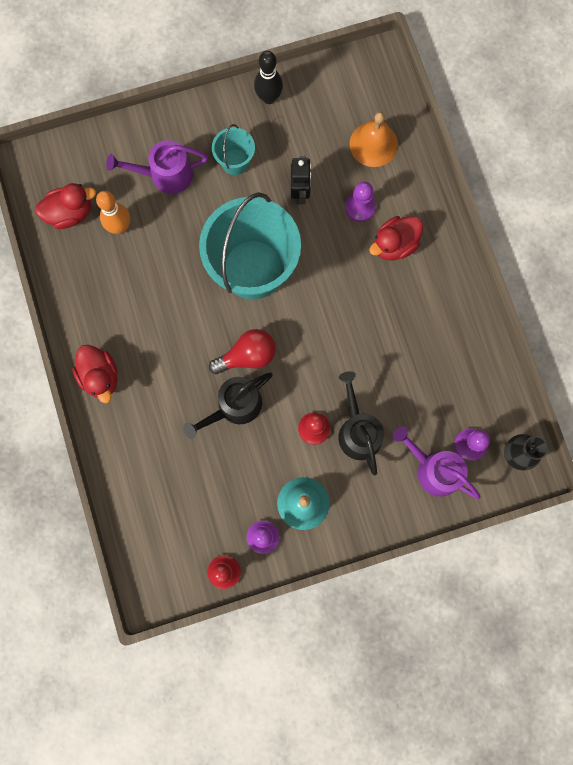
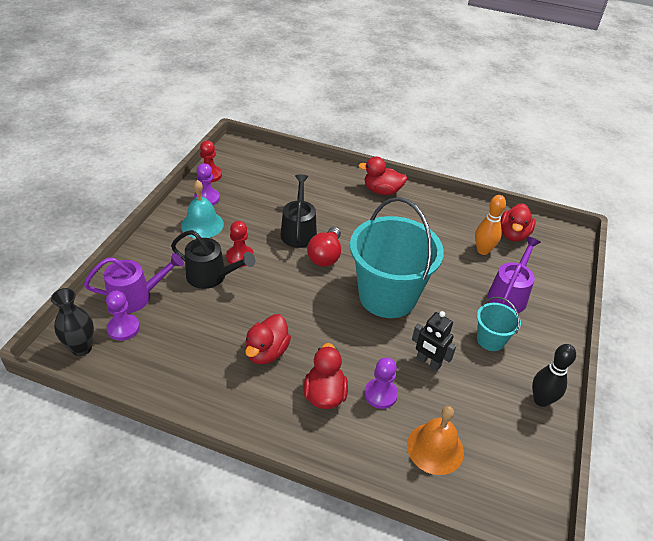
camera: 125 degrees right, 35 degrees down
none -> red duck [245,314,291,364]

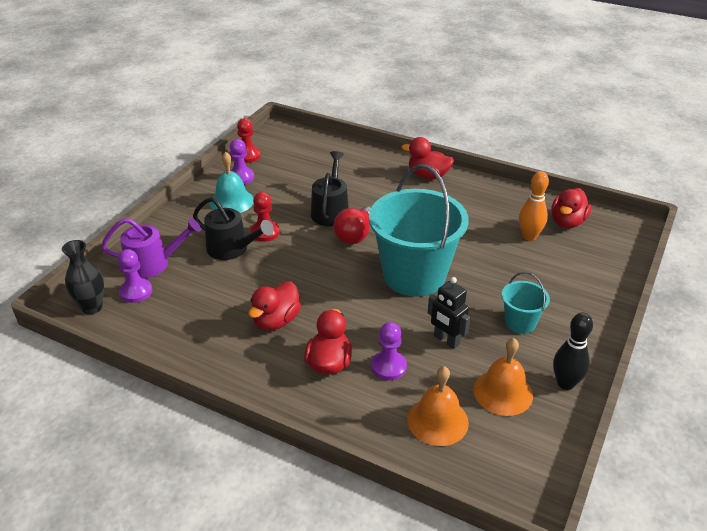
camera: 10 degrees right, 5 degrees down
purple watering can [488,237,541,313] -> none
none -> orange bell [474,338,533,416]

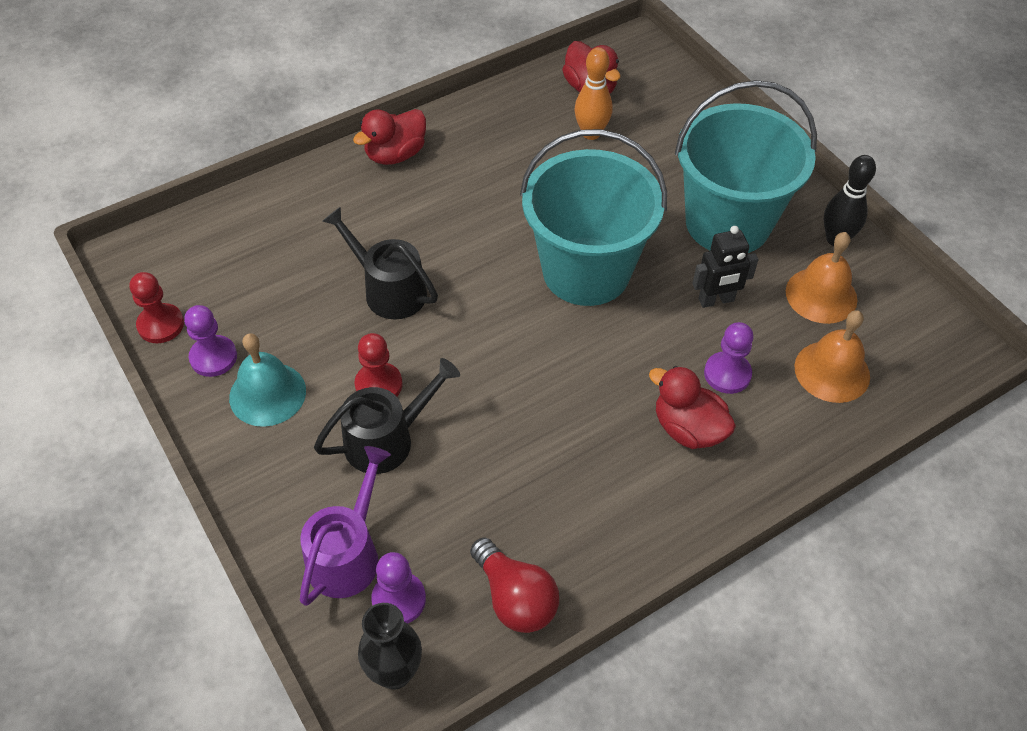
camera: 60 degrees left, 15 degrees up
red duck [249,281,301,330] -> none
red light bulb [333,206,371,244] -> red light bulb moved to [470,537,559,633]
turquoise bucket [502,272,550,334] -> turquoise bucket [675,80,817,253], size x2.18

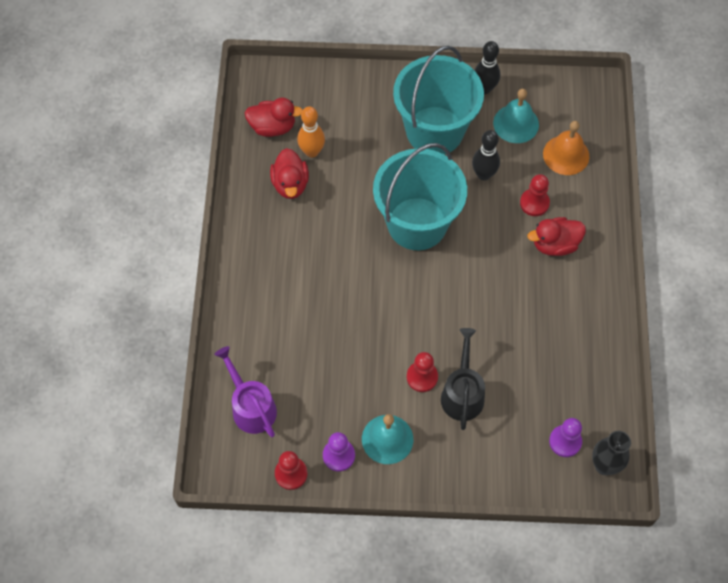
camera: 55 degrees left, 10 degrees up
purple watering can [300,446,391,606] -> purple watering can moved to [214,346,277,437]
black watering can [322,207,438,319] -> none
red duck [353,109,426,165] -> red duck moved to [270,148,309,199]
red light bulb [470,537,559,633] -> none
black robot [692,226,758,308] -> black bowling pin [472,130,500,180]
purple pawn [704,322,754,394] -> red pawn [520,174,550,216]
orange bell [786,232,858,324] -> turquoise bell [493,89,539,143]

